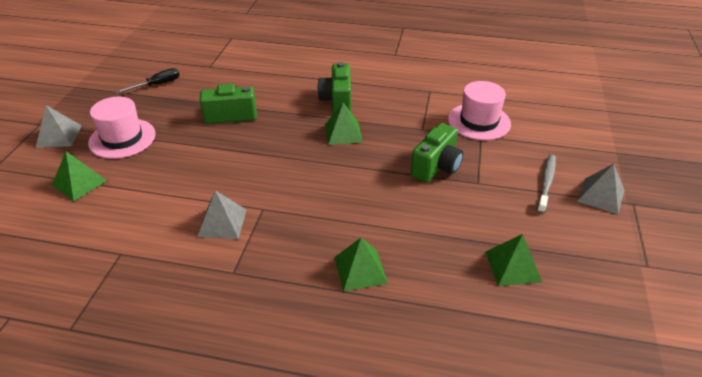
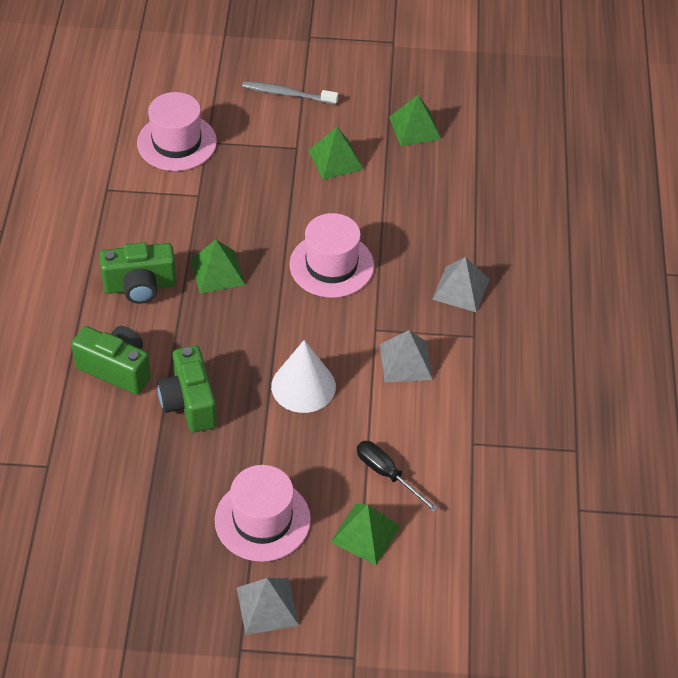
camera: 100 degrees left, 10 degrees up
black screwdriver [115,68,179,94] -> black screwdriver moved to [357,441,438,512]
green pyramid [335,238,388,291] -> green pyramid moved to [308,127,364,180]
green camera [411,123,463,182] -> green camera moved to [71,326,151,395]
grey pyramid [577,164,625,214] -> grey pyramid moved to [432,257,490,312]
none -> white cone [271,340,336,413]
none -> pink hat [289,213,374,298]

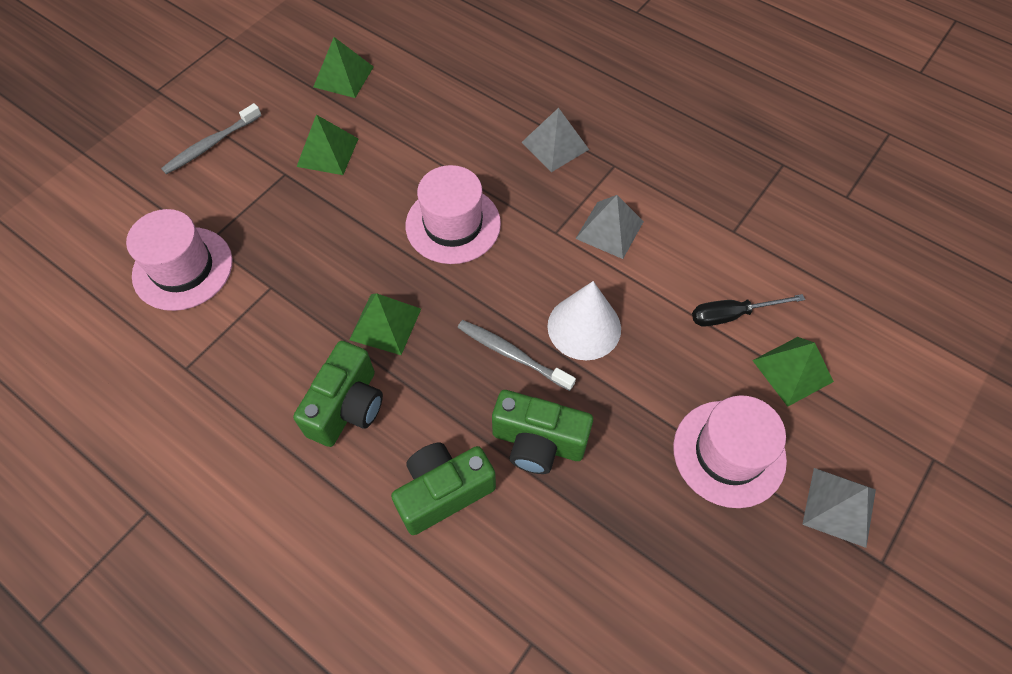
camera: 55 degrees left, 10 degrees up
none -> grey toothbrush [458,320,576,391]

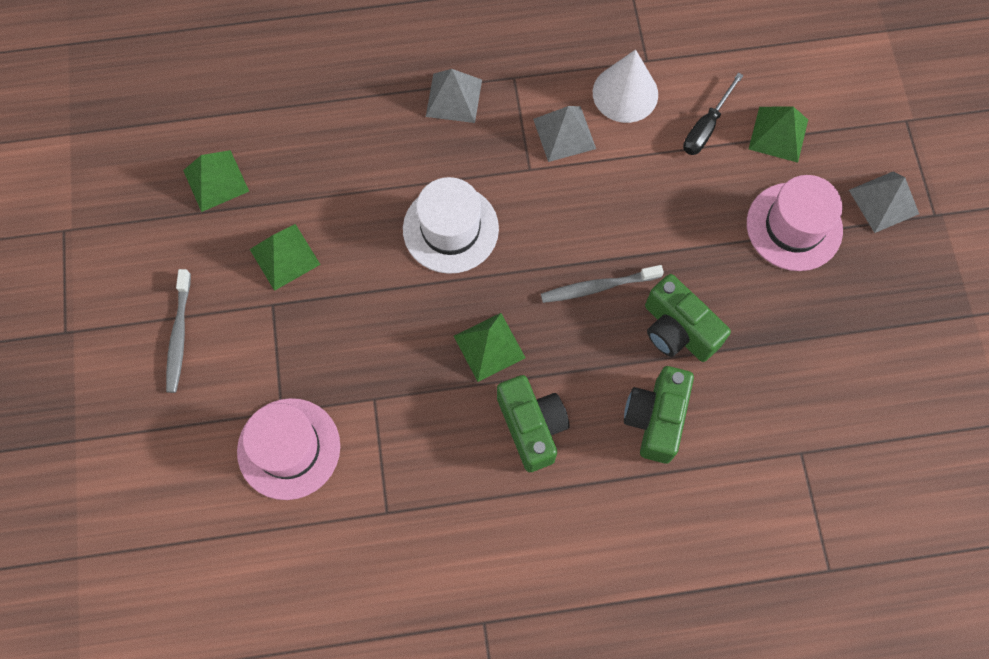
camera: 45 degrees left, 10 degrees up
pink hat [406,165,501,264] -> white hat [403,177,499,274]
green camera [492,390,593,474] -> green camera turned 75 degrees clockwise [645,274,731,362]
white cone [547,281,621,360] -> white cone moved to [593,49,658,123]

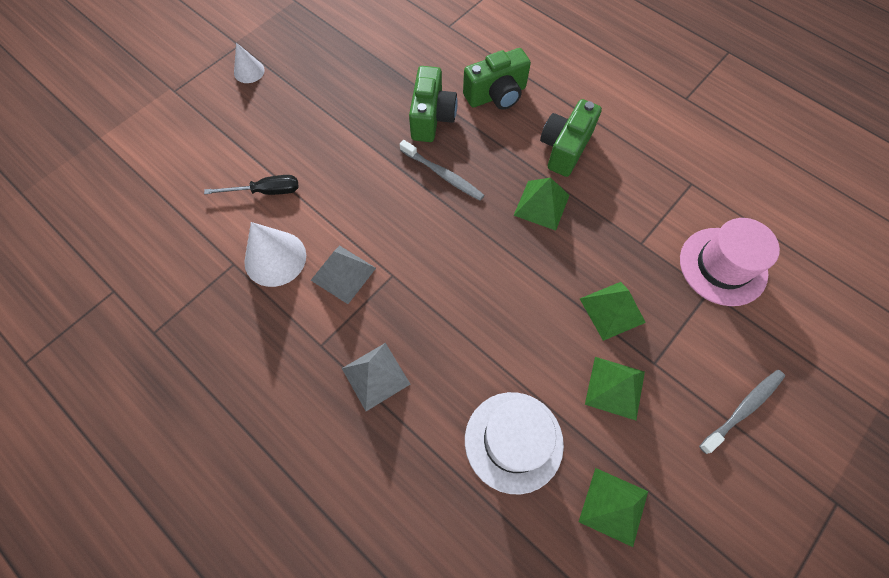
camera: 130 degrees left, 5 degrees down
white hat [403,177,499,274] -> white hat moved to [465,392,564,494]
pink hat [747,175,843,271] -> none
green pyramid [749,107,808,163] -> green pyramid moved to [580,282,646,341]
grey pyramid [849,172,919,233] -> white cone [234,42,265,83]

